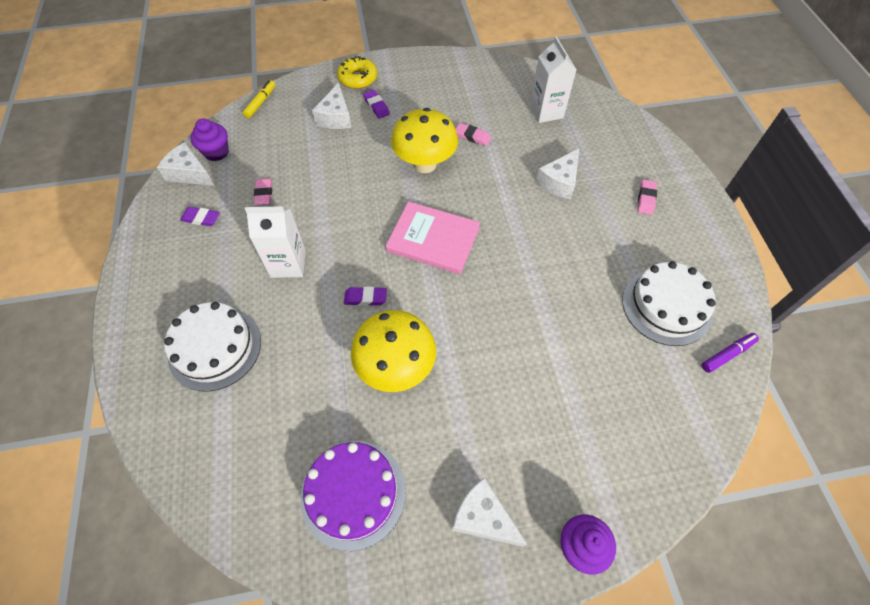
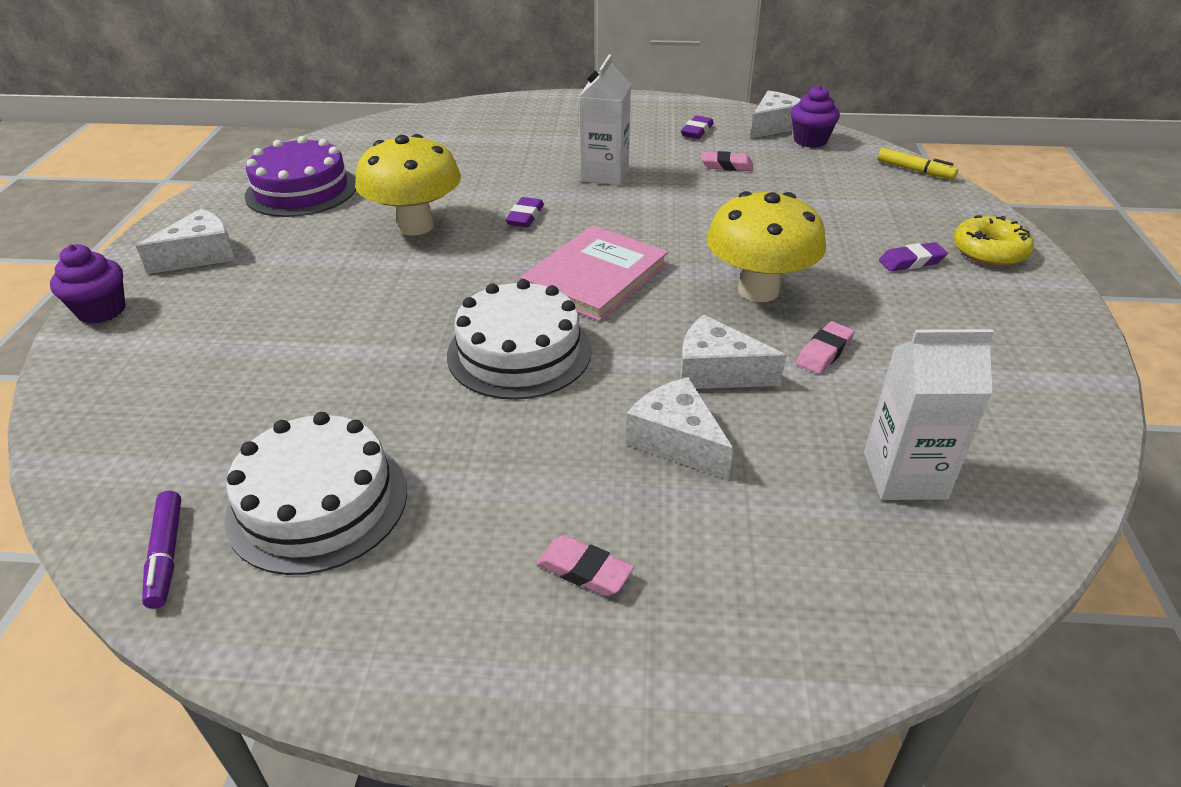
camera: 105 degrees right, 20 degrees down
white cake [164,302,261,392] -> white cake moved to [447,279,592,400]
white cheese [312,83,352,129] -> white cheese moved to [680,315,786,389]

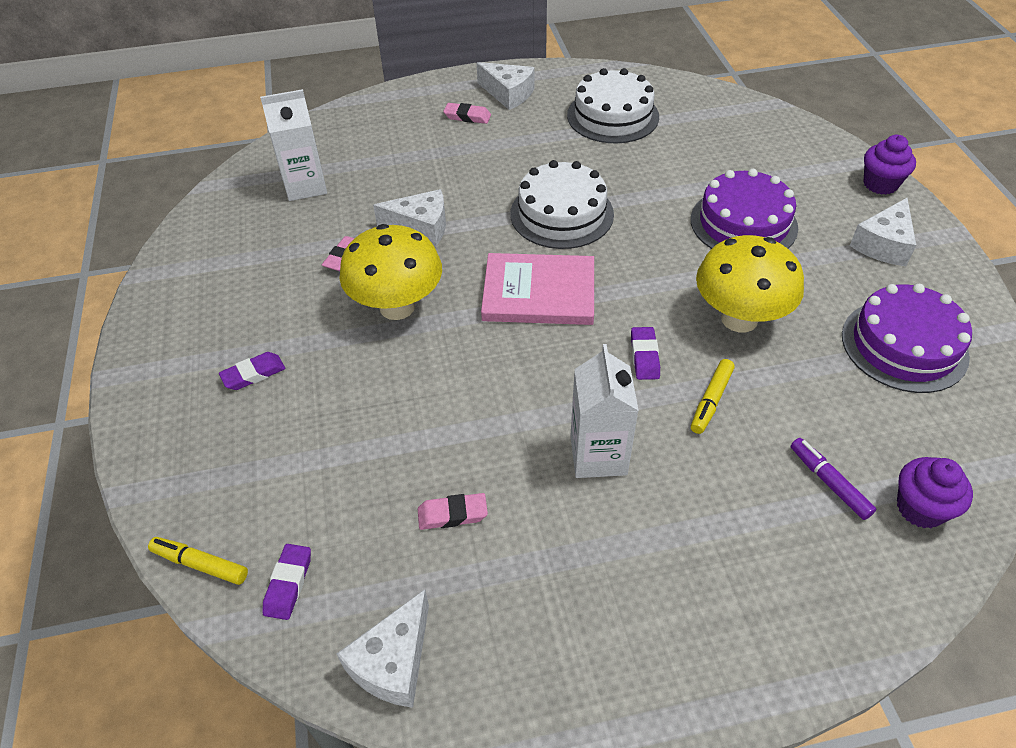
camera: 165 degrees right, 10 degrees up
purple marker [142,491,181,609] -> purple marker moved to [791,438,876,520]
pink book [520,225,669,321] -> pink book turned 75 degrees clockwise [481,253,594,325]
white cheese [626,377,734,480] -> white cheese moved to [477,62,535,110]
purple eraser [681,115,714,139] -> purple eraser moved to [262,544,311,620]
purple cupcake [791,85,840,148] -> purple cupcake moved to [897,457,973,529]
yellow donut [953,215,1034,266] -> none
none -> purple cake [691,169,798,249]
none -> yellow marker [691,359,735,434]

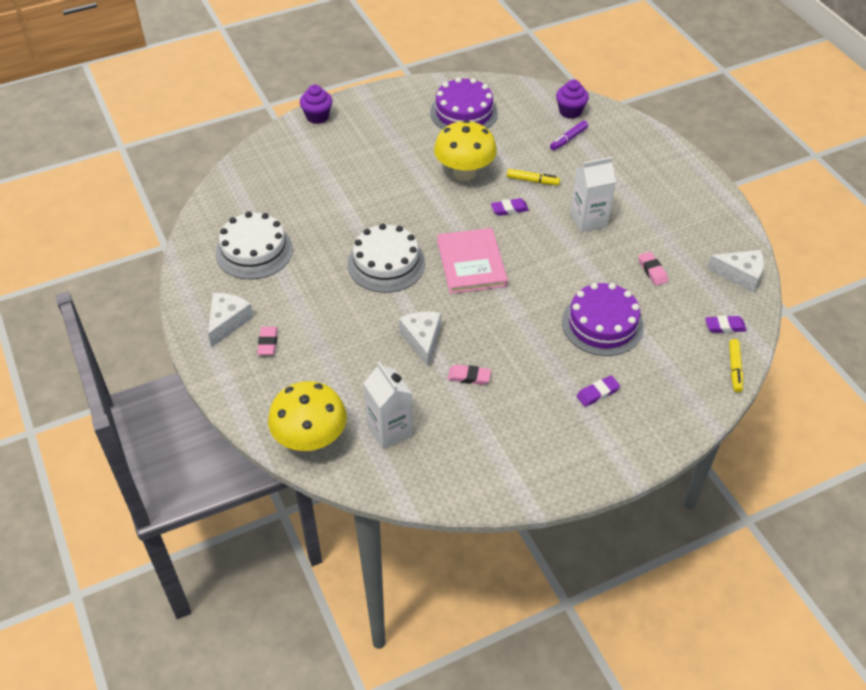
camera: 105 degrees left, 0 degrees up
purple eraser [219,352,285,390] -> purple eraser turned 75 degrees counterclockwise [576,375,620,407]
yellow mushroom [339,224,442,320] -> yellow mushroom moved to [268,381,347,452]
purple cake [691,169,798,249] -> purple cake moved to [562,283,644,356]
white cheese [850,198,916,266] -> none

